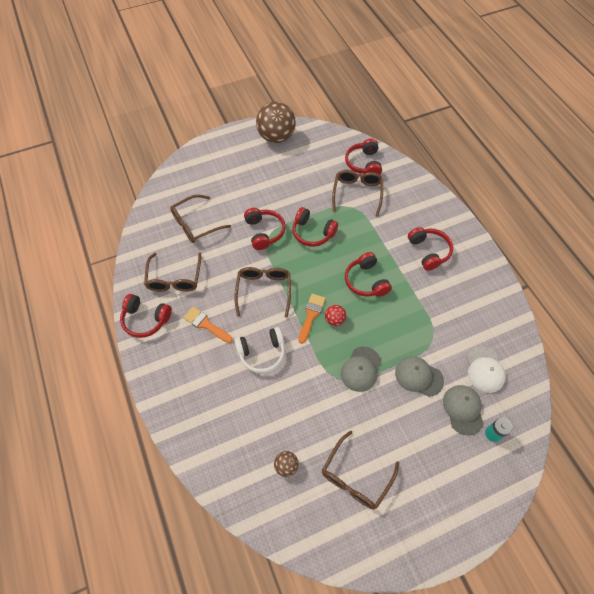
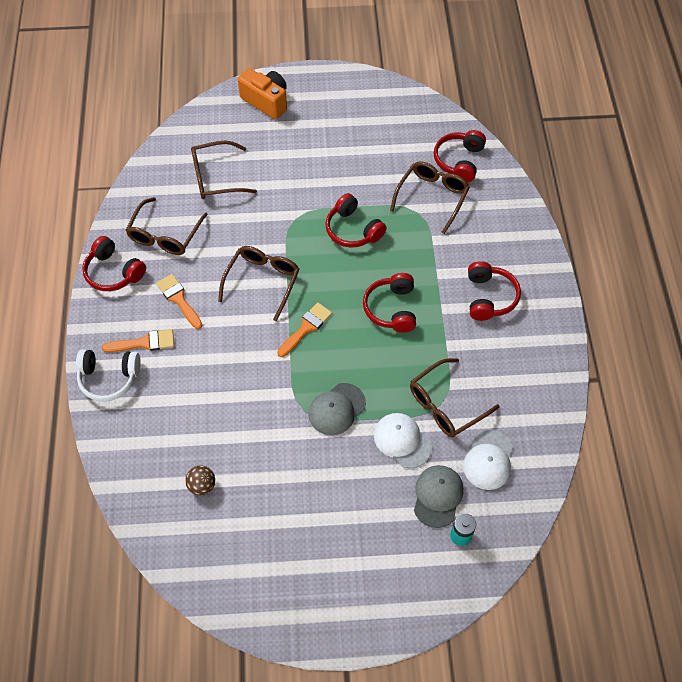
camera: 20 degrees right, 0 degrees up
white headphones [234,327,285,373] -> white headphones moved to [76,349,141,402]
red headphones [244,208,286,250] -> none
brown ball [256,101,296,143] -> none
brown glasses [322,431,399,509] -> brown glasses moved to [410,358,500,437]
red ball [325,305,346,326] -> none
grey cap [395,356,444,397] -> white cap [374,413,432,468]
none -> orange brush [102,329,174,352]
none -> orange camera [238,68,287,120]

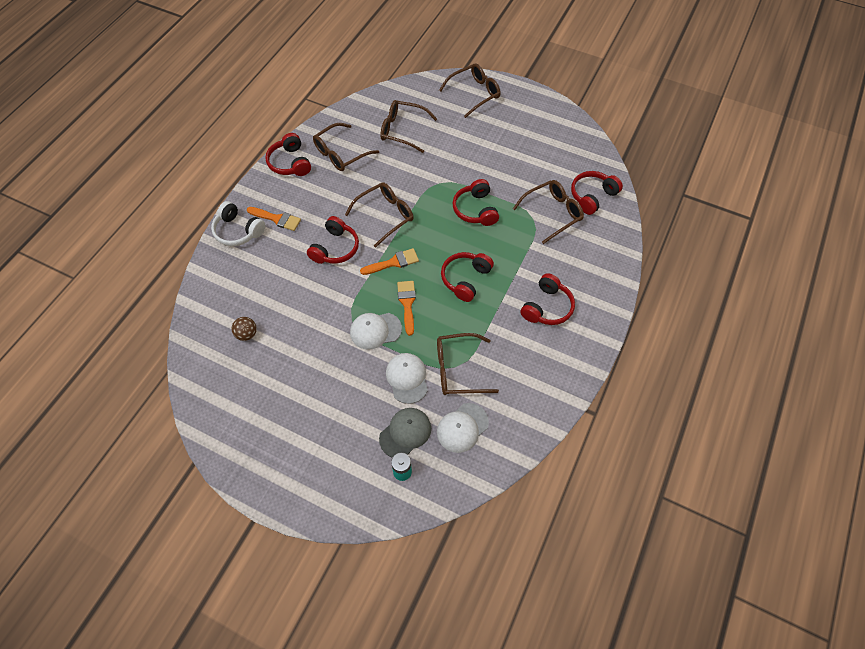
camera: 30 degrees right, 0 degrees up
orange brush [156,274,202,329] -> orange brush moved to [397,281,416,336]
orange camera [238,68,287,120] -> brown glasses [439,63,501,118]
grey cap [309,383,366,435] -> white cap [350,313,402,350]
none -> red headphones [307,216,359,264]

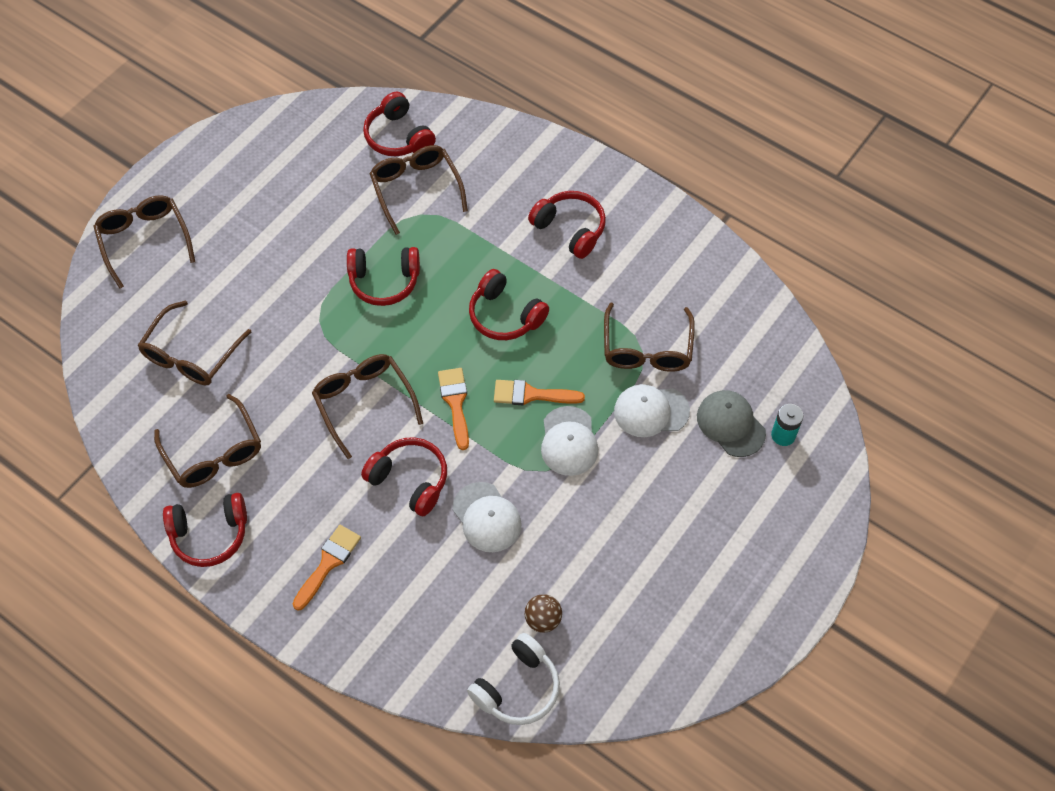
camera: 80 degrees left, 0 degrees up
white headphones [211,201,265,246] -> white headphones moved to [467,633,560,725]
white cap [437,403,489,453] -> white cap moved to [452,482,522,552]

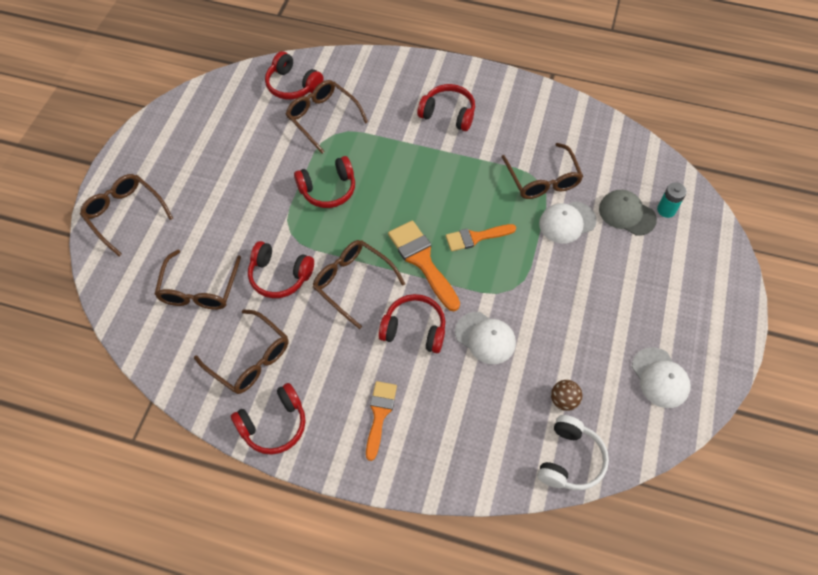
camera: 20 degrees left, 0 degrees up
orange brush [438,368,469,450] -> orange brush [388,220,460,311], size x1.50
red headphones [469,269,549,340] -> red headphones moved to [248,241,314,298]
white cap [541,406,598,476] -> white cap moved to [632,347,691,408]

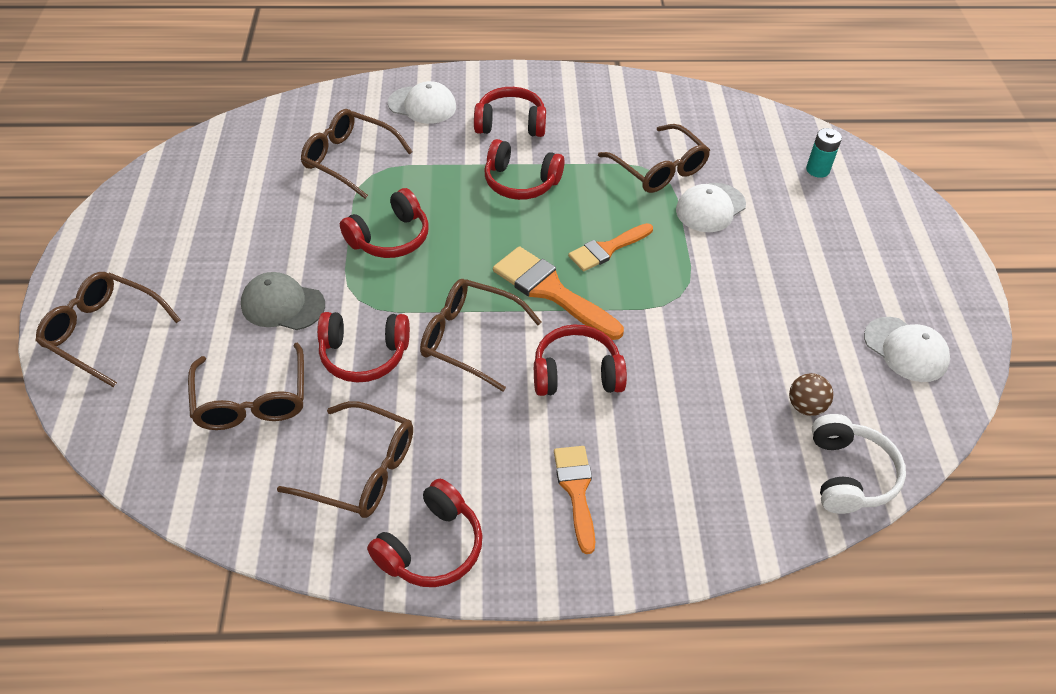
camera: 20 degrees left, 10 degrees down
red headphones [265,51,324,100] -> red headphones moved to [485,139,565,200]
white cap [455,312,516,364] -> white cap moved to [388,81,456,124]
grey cap [599,190,657,236] -> grey cap moved to [241,272,325,330]

